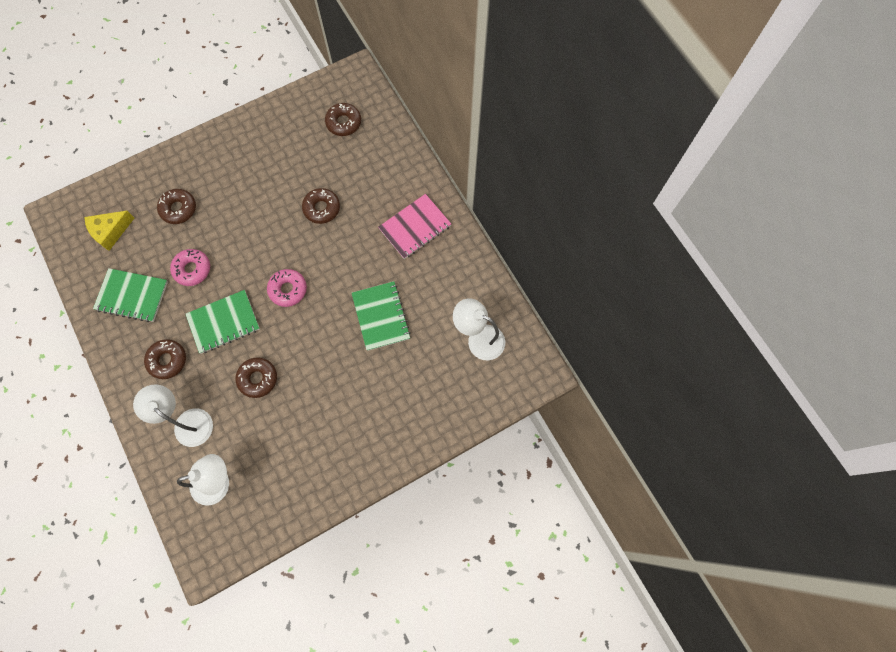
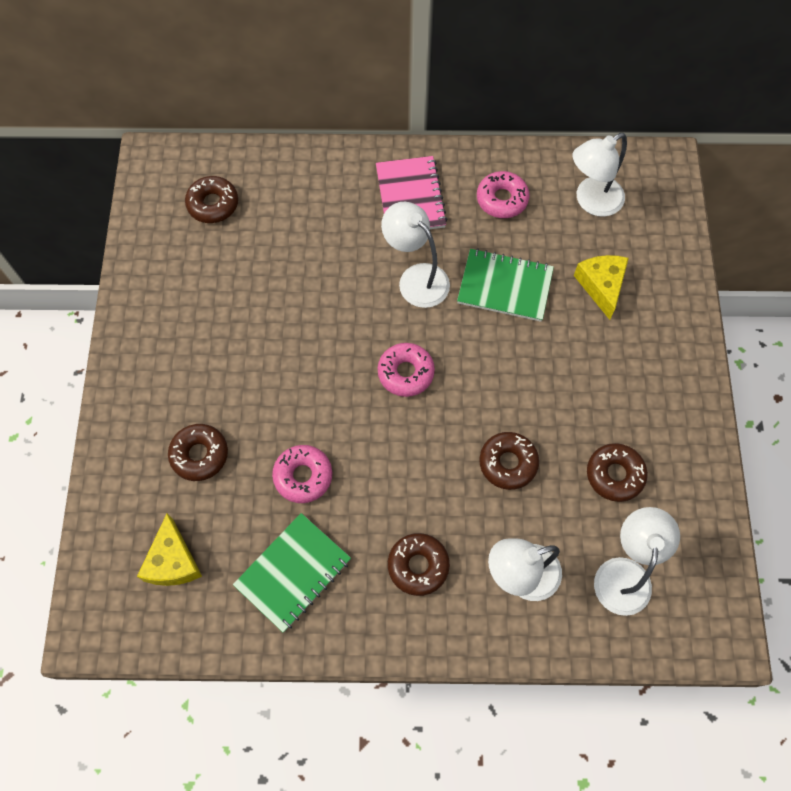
camera: 60 degrees left, 5 degrees down
green notebook [186,290,260,354] -> none
brown donut [302,188,340,224] -> brown donut moved to [587,443,648,502]
none -> white lamp [381,202,450,308]
none -> pink donut [477,171,529,218]
none -> yellow cheese [574,255,629,320]

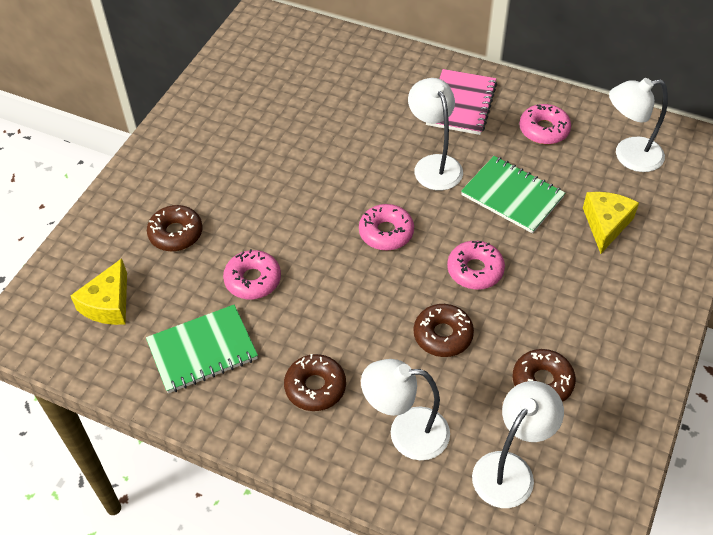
camera: 25 degrees right, 15 degrees down
brown donut [185,176,238,223] -> none
none -> pink donut [447,241,505,290]

